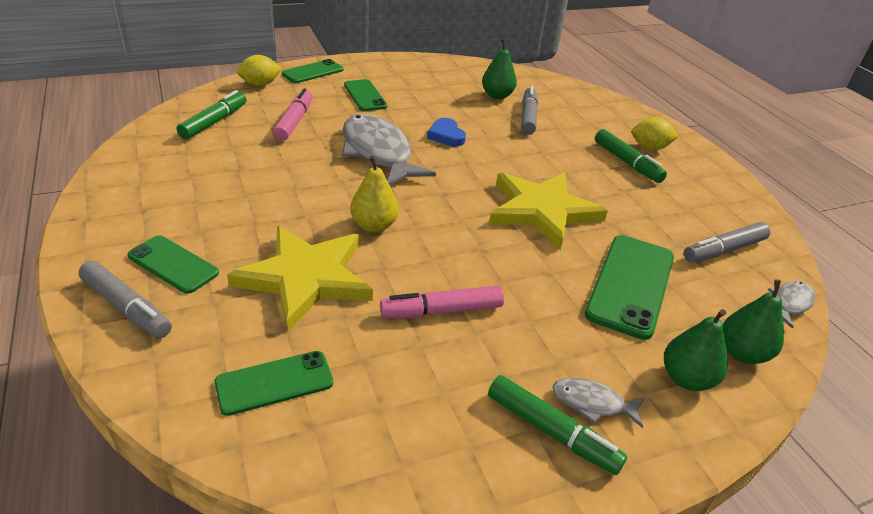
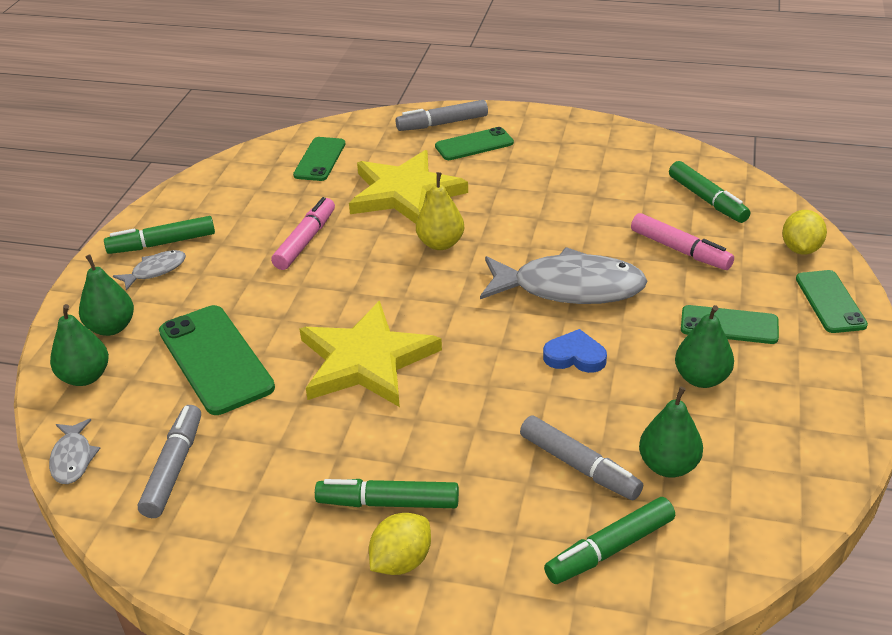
camera: 130 degrees right, 0 degrees up
none -> green marker [544,497,675,584]
none -> green pear [675,305,734,388]

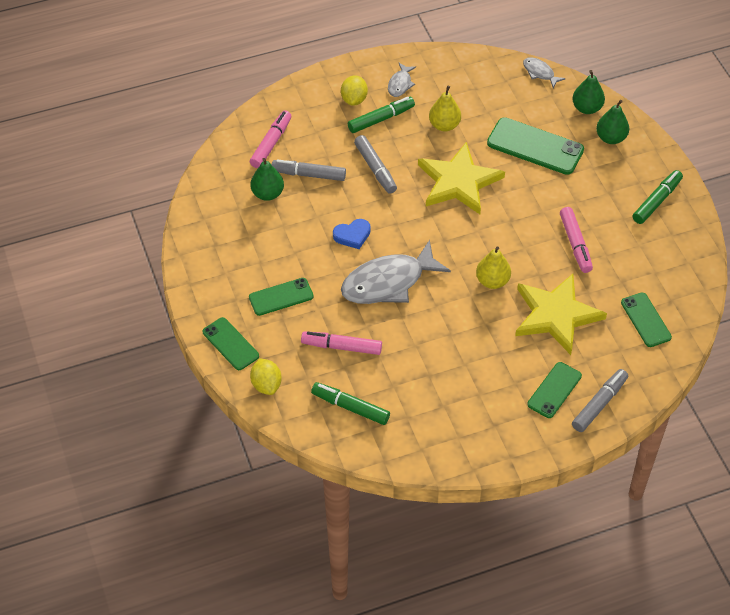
camera: 145 degrees right, 15 degrees up
grey fish [113,250,186,291] -> grey fish moved to [388,63,416,97]
grey marker [138,405,201,518] -> grey marker moved to [354,135,397,194]
green marker [544,497,675,584] -> pink marker [250,110,291,168]
green pear [675,305,734,388] -> none
none -> yellow pear [429,86,461,132]

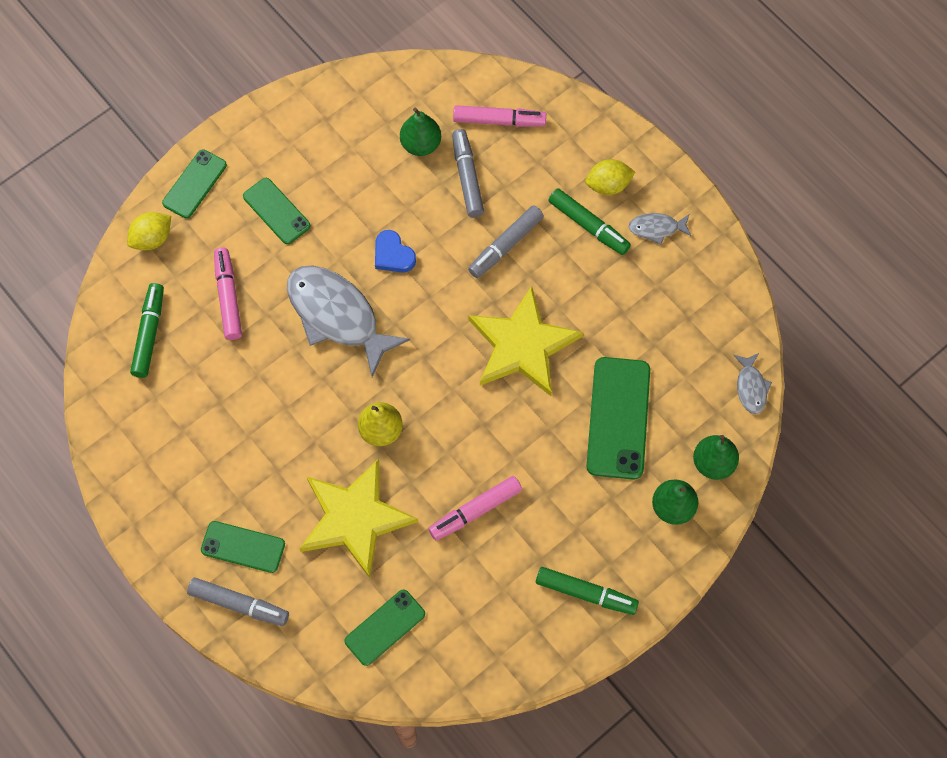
camera: 70 degrees right, 15 degrees up
yellow pear [429,86,461,132] -> none
grey fish [523,57,566,88] -> grey fish turned 150 degrees clockwise [733,353,772,414]

